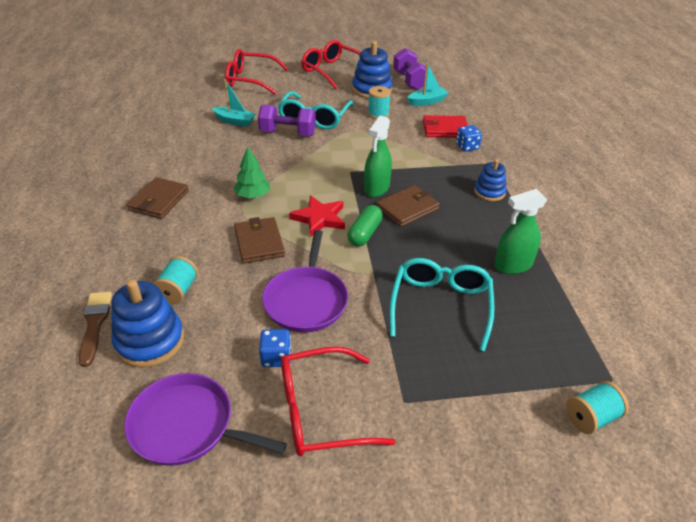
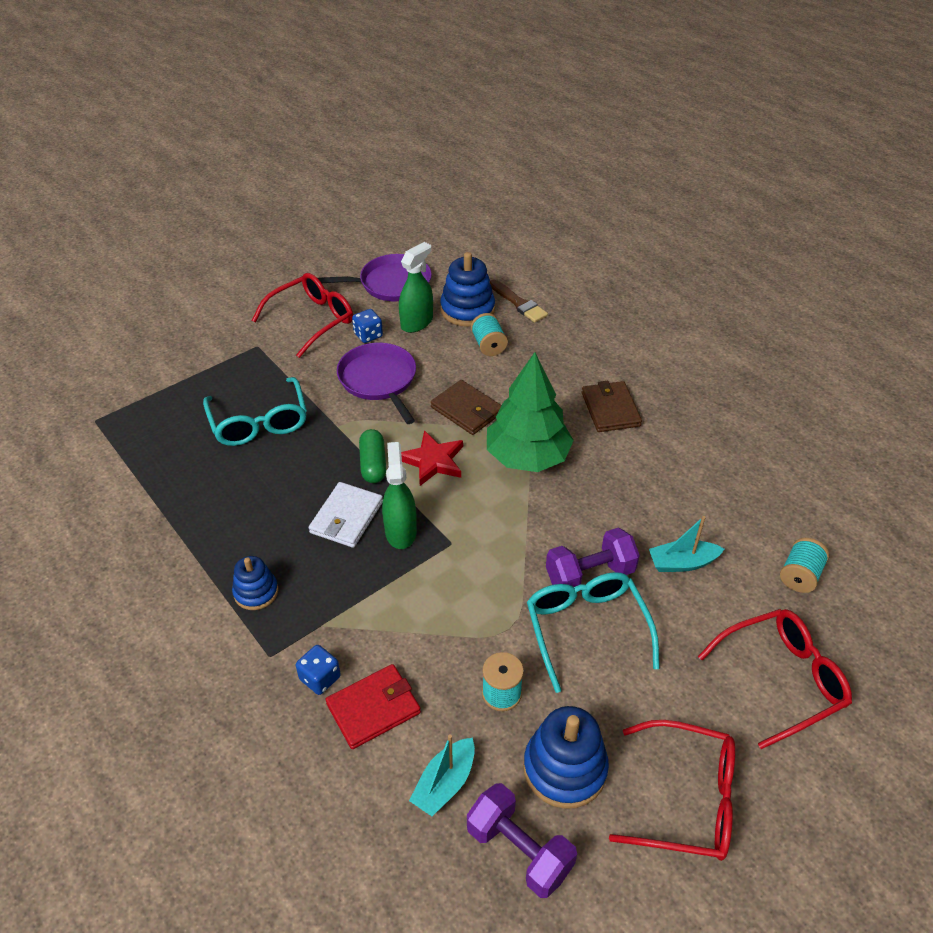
camera: 150 degrees right, 5 degrees up
green tree [233,146,270,198] -> green tree [487,352,574,472], size x1.94
brown wallet [376,185,440,227] -> white wallet [309,482,383,548]
green spray bottle [494,189,547,274] -> green spray bottle moved to [399,242,433,333]
turquoise spool [566,381,629,434] -> turquoise spool moved to [780,538,829,593]

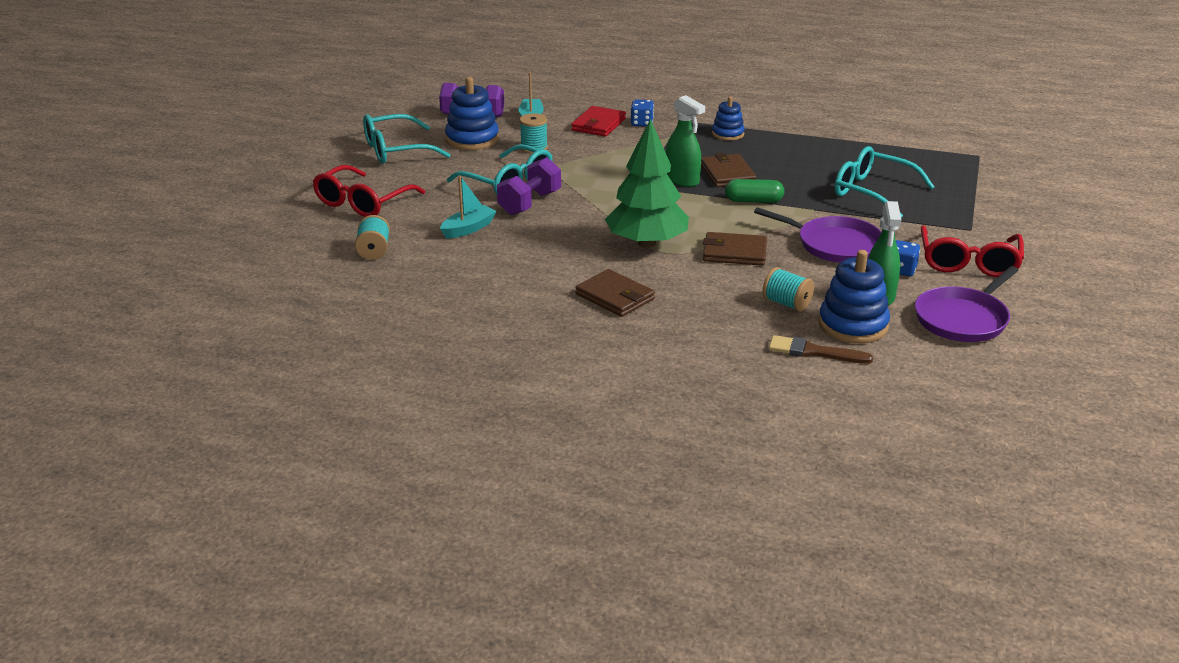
camera: 145 degrees right, 15 degrees down
white wallet [309,482,383,548] -> brown wallet [701,153,756,187]
green capsule [359,429,386,483] -> green capsule turned 45 degrees counterclockwise [725,179,784,203]
red star [401,430,463,486] -> none
red glasses [609,720,735,861] -> turquoise glasses [363,114,450,164]

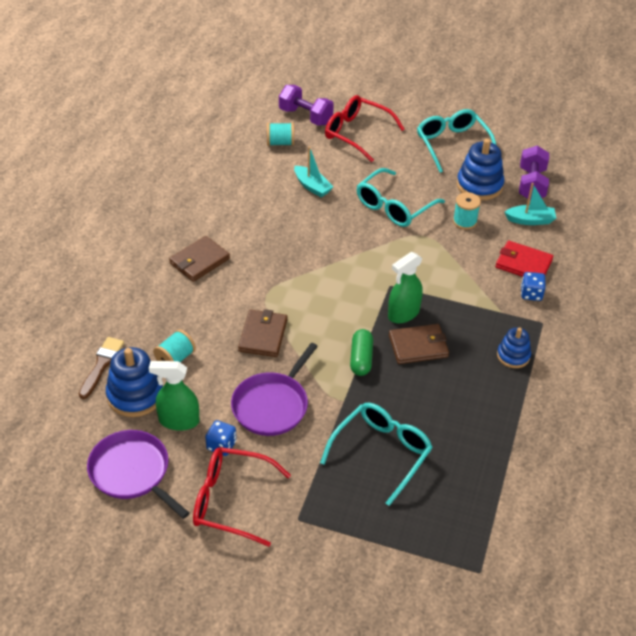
camera: 90 degrees right, 15 degrees up
purple dumbbell [497,157,561,215] -> purple dumbbell moved to [279,85,334,126]
green tree [605,119,689,248] -> none

